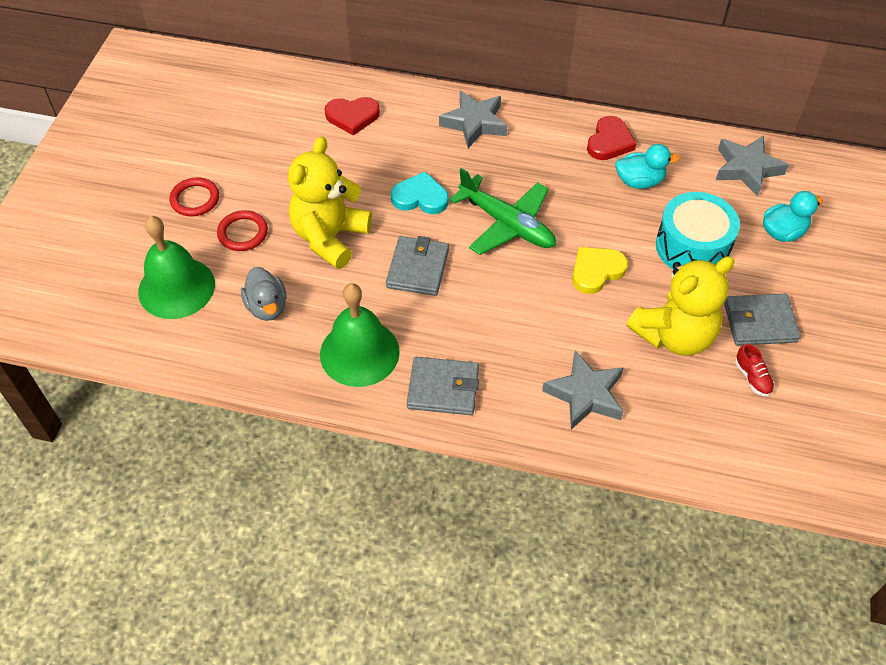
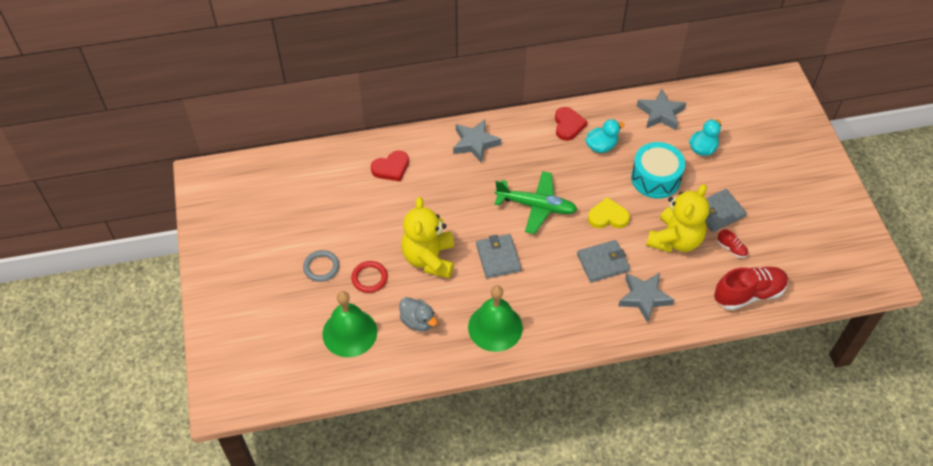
camera: 25 degrees left, 0 degrees up
red ring [170,177,219,216] -> grey ring [303,250,340,282]
turquoise heart [391,171,448,214] -> none
grey wallet [407,357,479,415] -> grey wallet moved to [577,240,630,283]
yellow heart [572,247,628,294] -> yellow heart turned 60 degrees clockwise [588,197,630,228]
none -> red shoe [714,267,788,310]

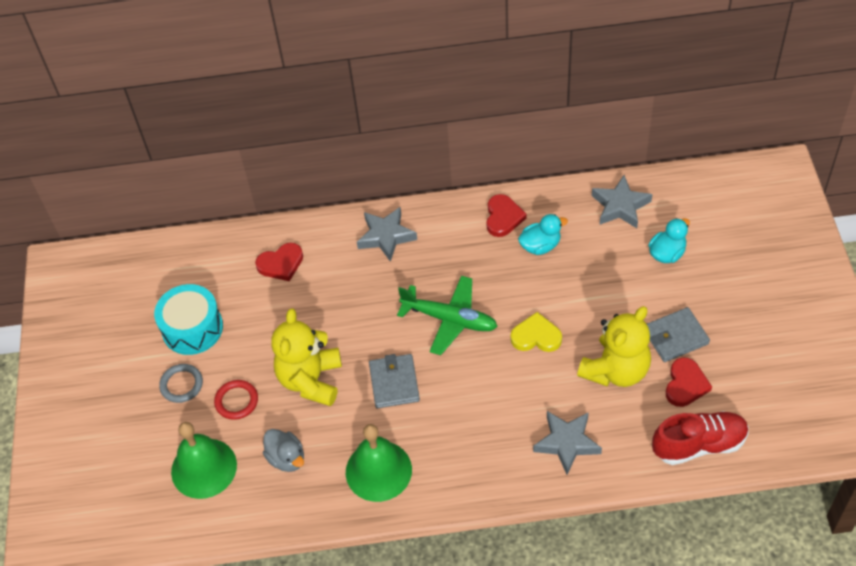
camera: 10 degrees right, 0 degrees up
grey wallet [577,240,630,283] -> none
turquoise drum [631,142,685,199] -> turquoise drum moved to [154,284,223,355]
red shoe [718,229,748,258] -> red heart [666,357,712,407]

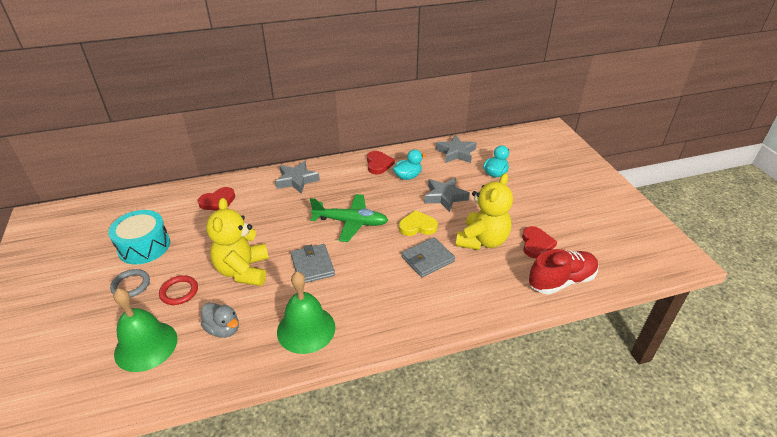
camera: 15 degrees left, 15 degrees down
grey star [533,411,602,475] -> grey star moved to [424,178,470,212]
grey wallet [647,307,710,362] -> grey wallet moved to [402,237,455,277]

